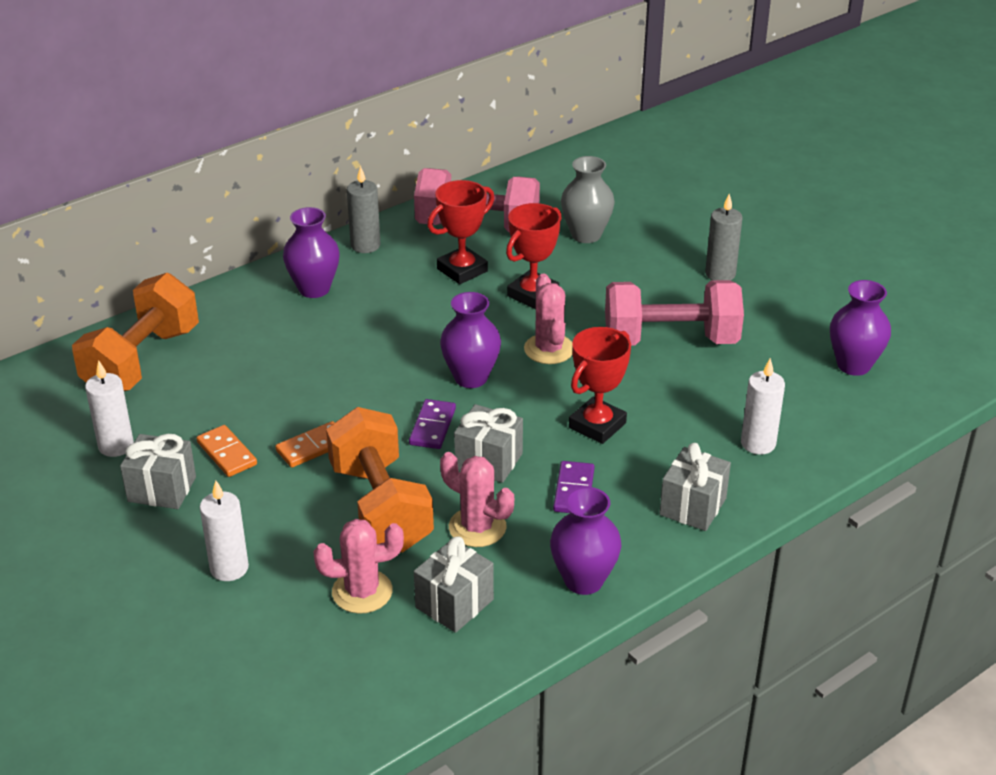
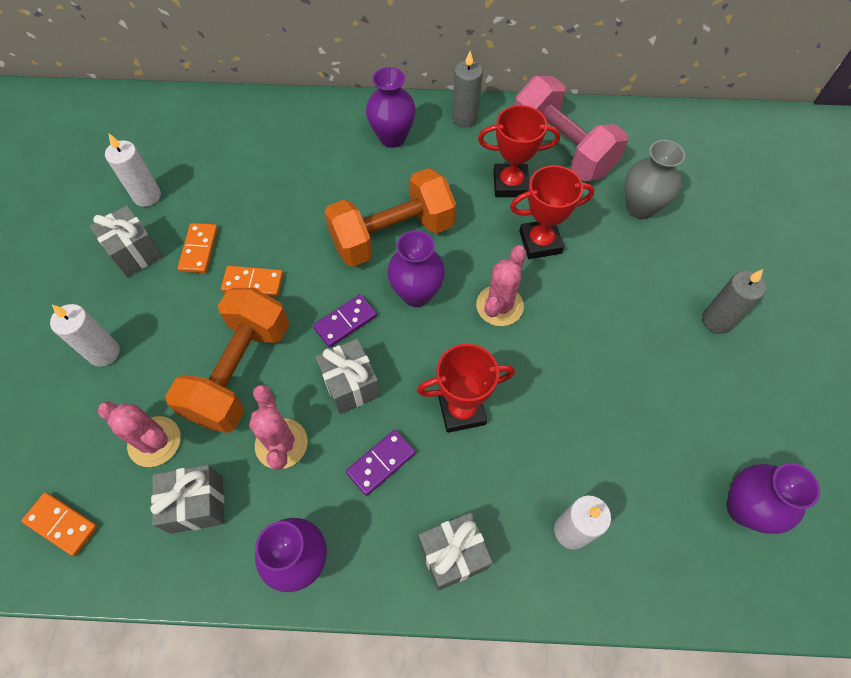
camera: 40 degrees right, 25 degrees up
orange dumbbell [72,273,199,391] -> orange dumbbell moved to [324,168,456,267]
pink dumbbell [605,280,744,346] -> none
none -> orange domino [21,492,98,556]

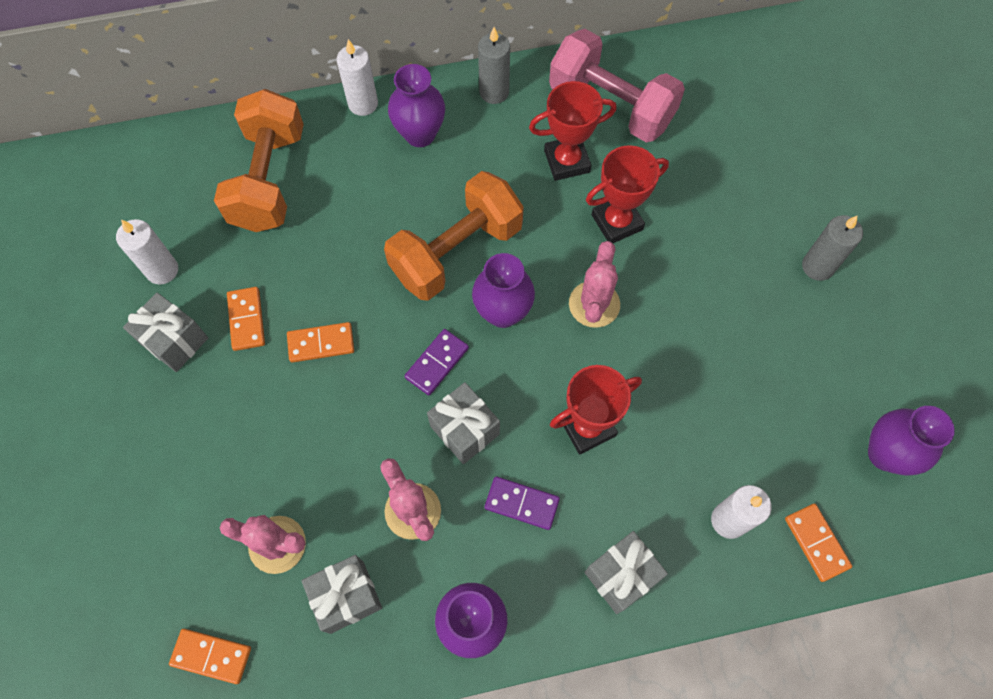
camera: 15 degrees left, 5 degrees up
white candle [50,304,120,367] -> white candle moved to [337,39,378,116]
orange dumbbell [165,288,289,433] -> orange dumbbell moved to [214,89,304,232]
purple domino [346,430,415,496] -> purple domino turned 75 degrees clockwise [485,476,560,530]
grey vase [625,140,685,219] -> none
none -> orange domino [785,504,852,582]

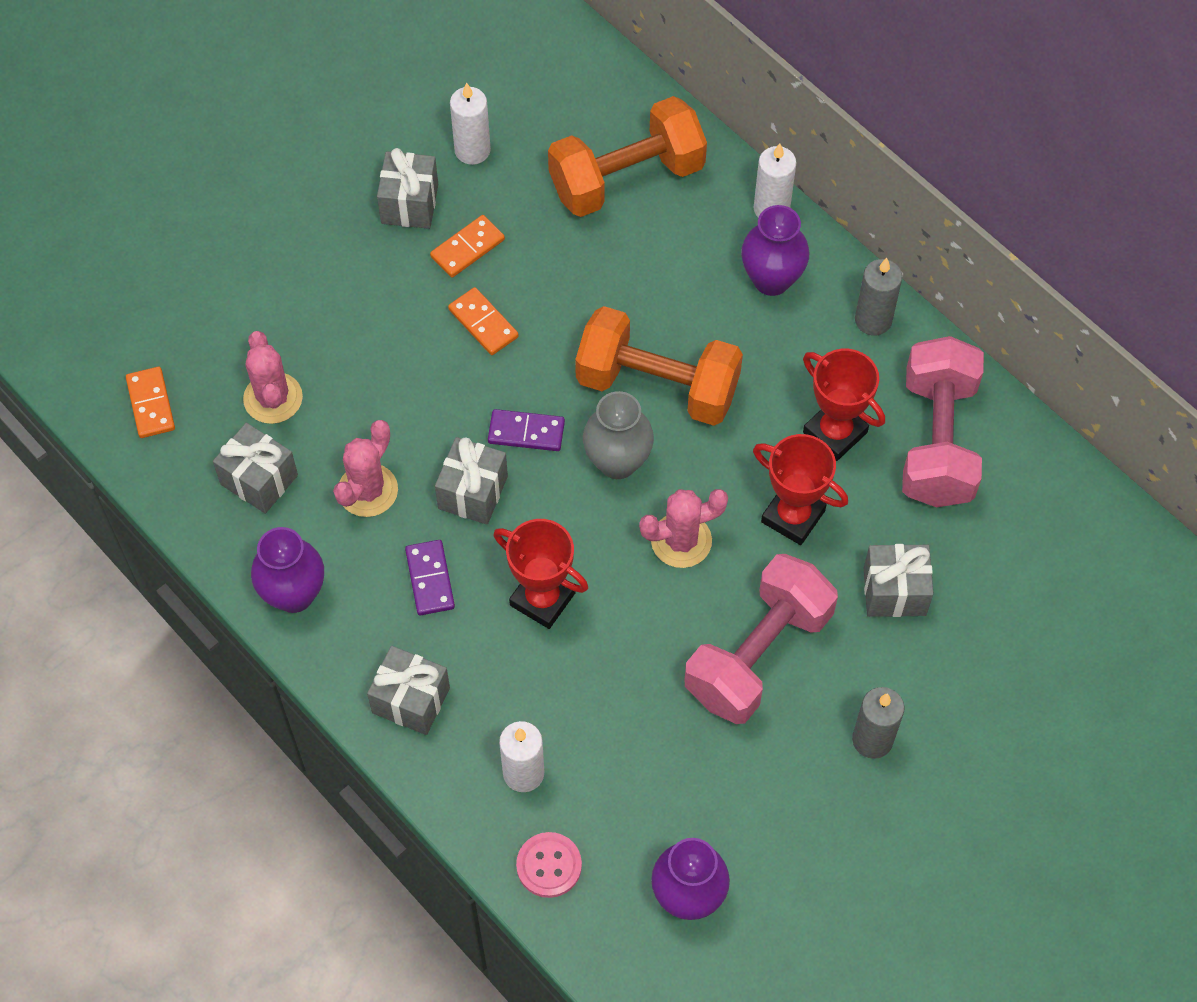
camera: 60 degrees right, 5 degrees down
purple vase [472,253,535,328] -> grey vase [583,391,654,479]
orange domino [785,504,852,582] -> pink button [516,832,582,898]
none -> pink dumbbell [685,554,838,724]
none -> grey gift [864,544,933,617]

